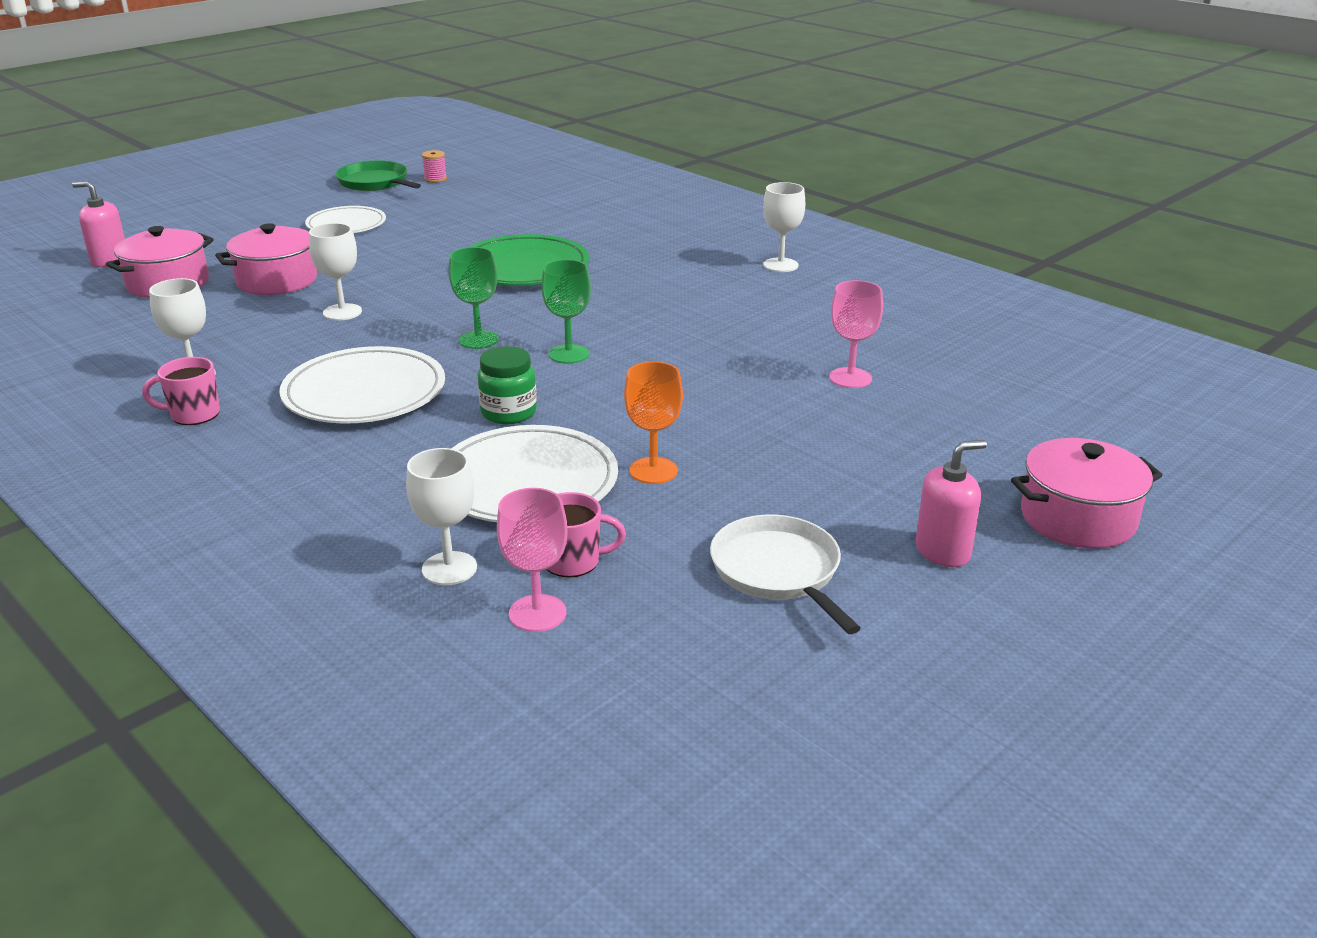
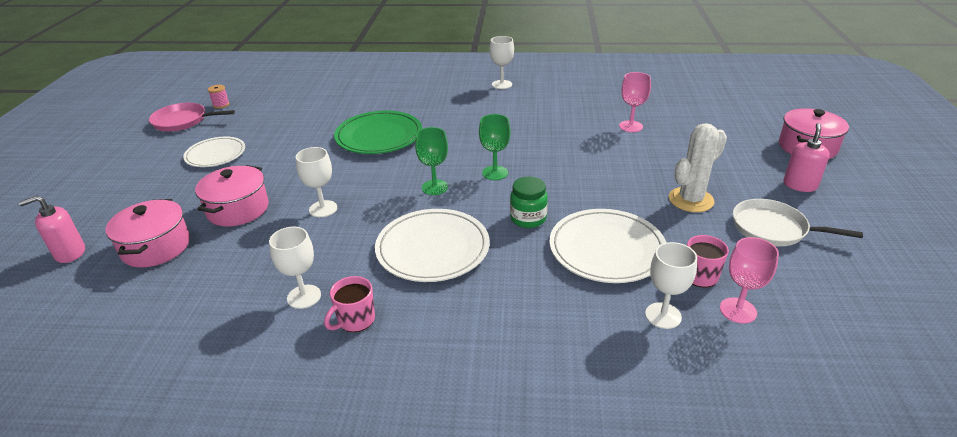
camera: 40 degrees left, 5 degrees up
green pan [335,160,421,191] -> pink pan [149,103,235,132]
orange goblet [624,361,683,484] -> none
none -> white cactus [669,123,727,212]

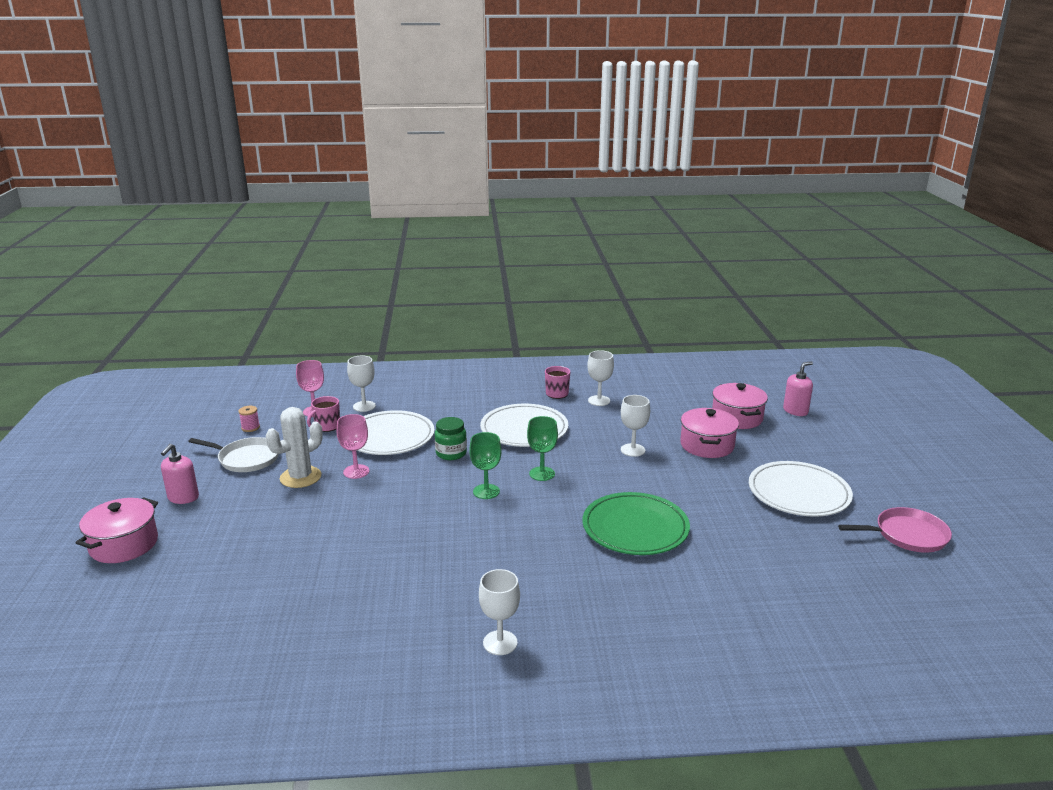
camera: 170 degrees right, 10 degrees down
white plate [183,136,245,167] -> white plate [749,461,853,517], size x1.53
pink spool [208,85,230,109] -> pink spool moved to [238,406,260,432]
pink goblet [619,72,651,132] -> pink goblet moved to [337,414,369,479]

